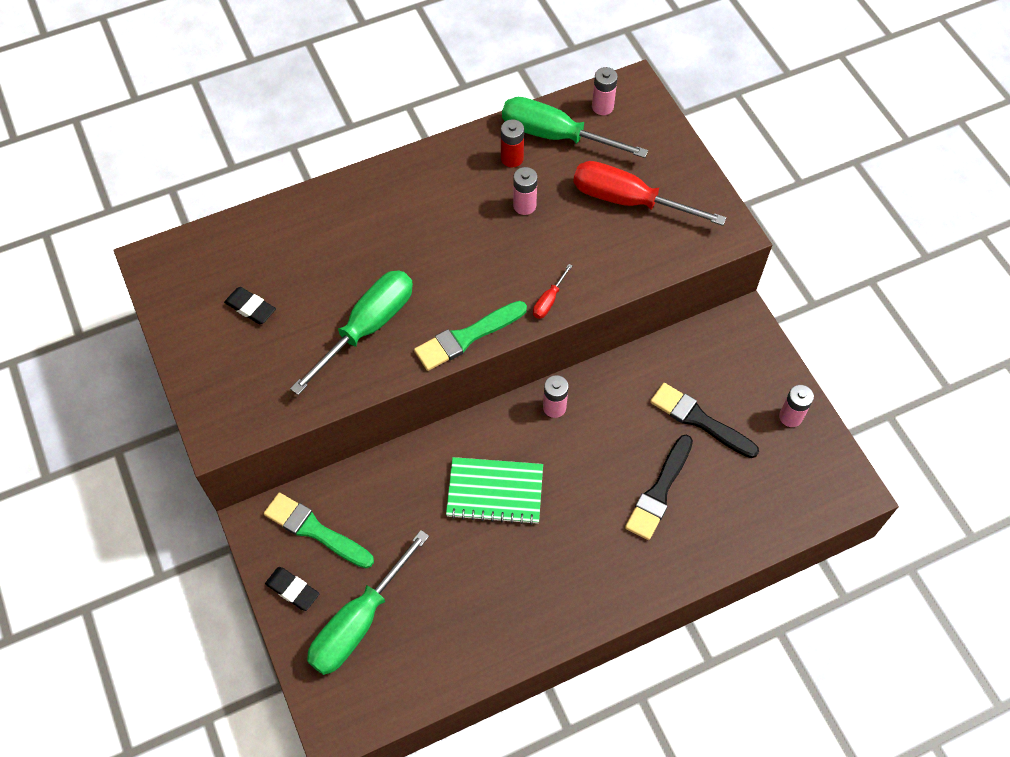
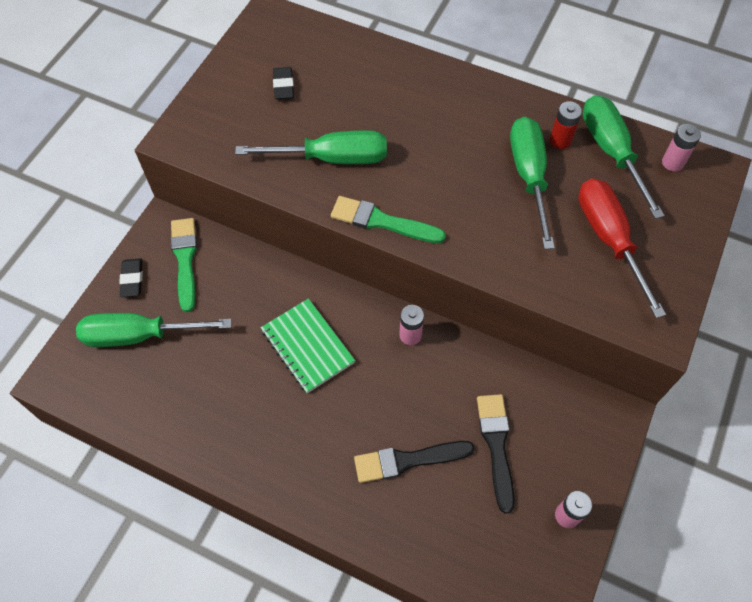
camera: 50 degrees right, 0 degrees up
pink battery [513,167,538,215] -> green screwdriver [510,117,555,249]
red screwdriver [533,264,573,319] -> none

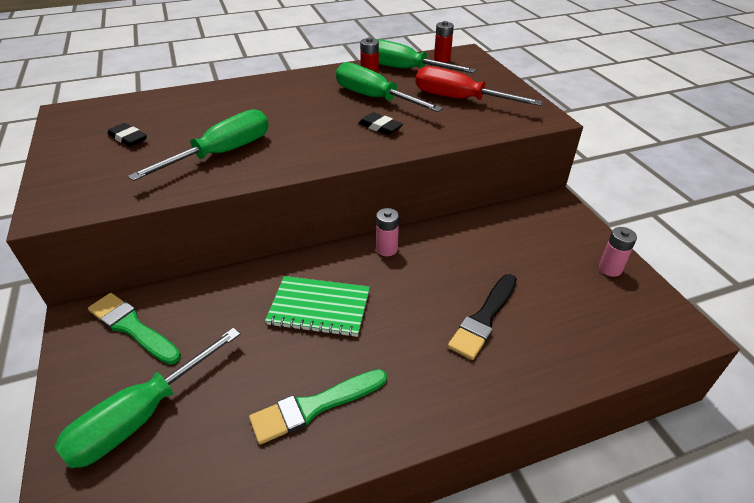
camera: 45 degrees left, 20 degrees down
black eraser [119,258,143,297] -> black eraser moved to [359,112,403,135]
green brush [331,196,446,243] -> green brush moved to [249,369,387,445]
black brush [477,394,515,513] -> none
pink battery [662,124,701,171] -> red battery [434,21,454,63]

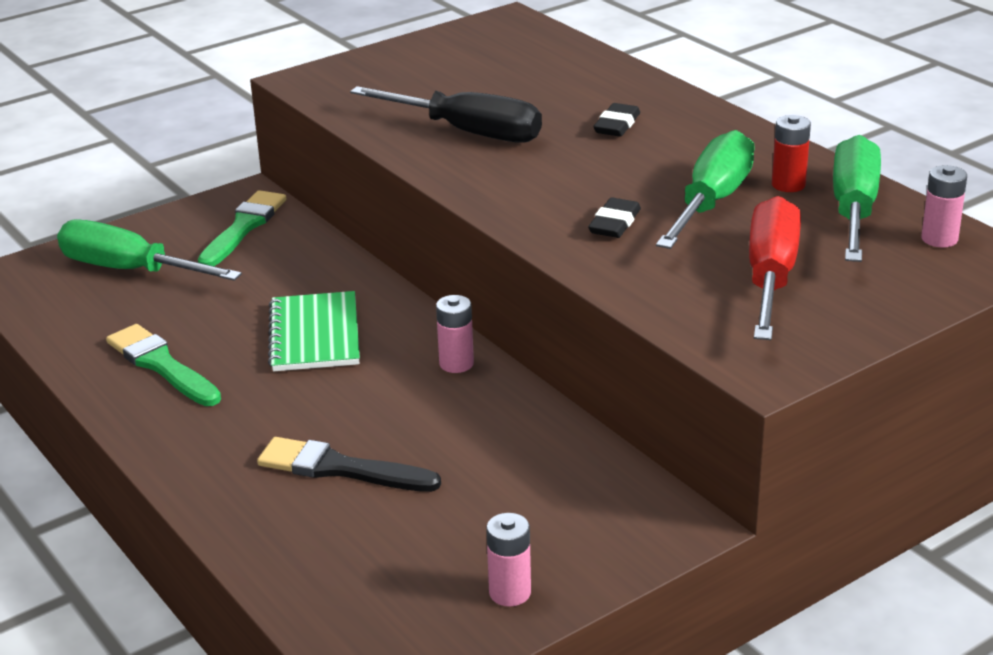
camera: 75 degrees right, 10 degrees down
black eraser [108,123,147,147] -> black eraser moved to [593,103,640,137]
green screwdriver [128,109,268,181] -> black screwdriver [350,86,542,143]
red battery [434,21,454,63] -> pink battery [921,165,967,247]

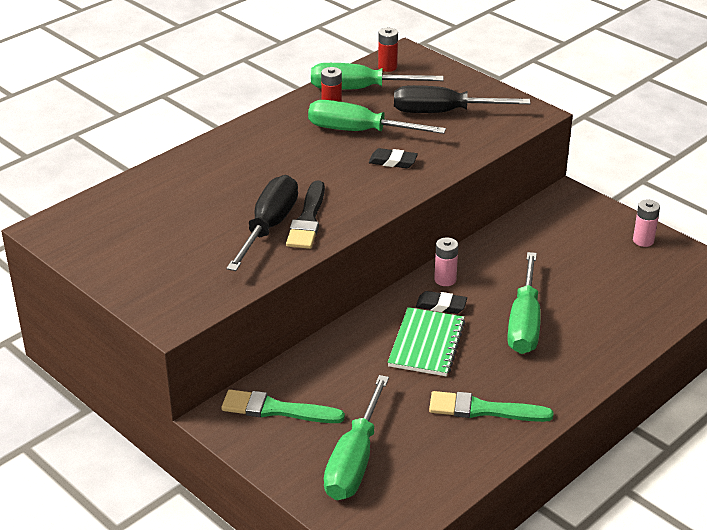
camera: 100 degrees left, 5 degrees up
green brush [106,324,221,406] -> green brush turned 60 degrees clockwise [429,391,554,422]
black brush [257,437,441,492] -> black brush moved to [286,180,325,249]
green notebook [268,291,360,372] -> green notebook turned 60 degrees counterclockwise [388,307,465,376]
black eraser [593,103,640,137] -> black eraser moved to [416,291,467,314]
red screwdriver [749,196,801,340] -> black screwdriver [394,85,531,113]
pink battery [921,165,967,247] -> red battery [378,28,398,72]
none -> green screwdriver [507,252,541,354]

